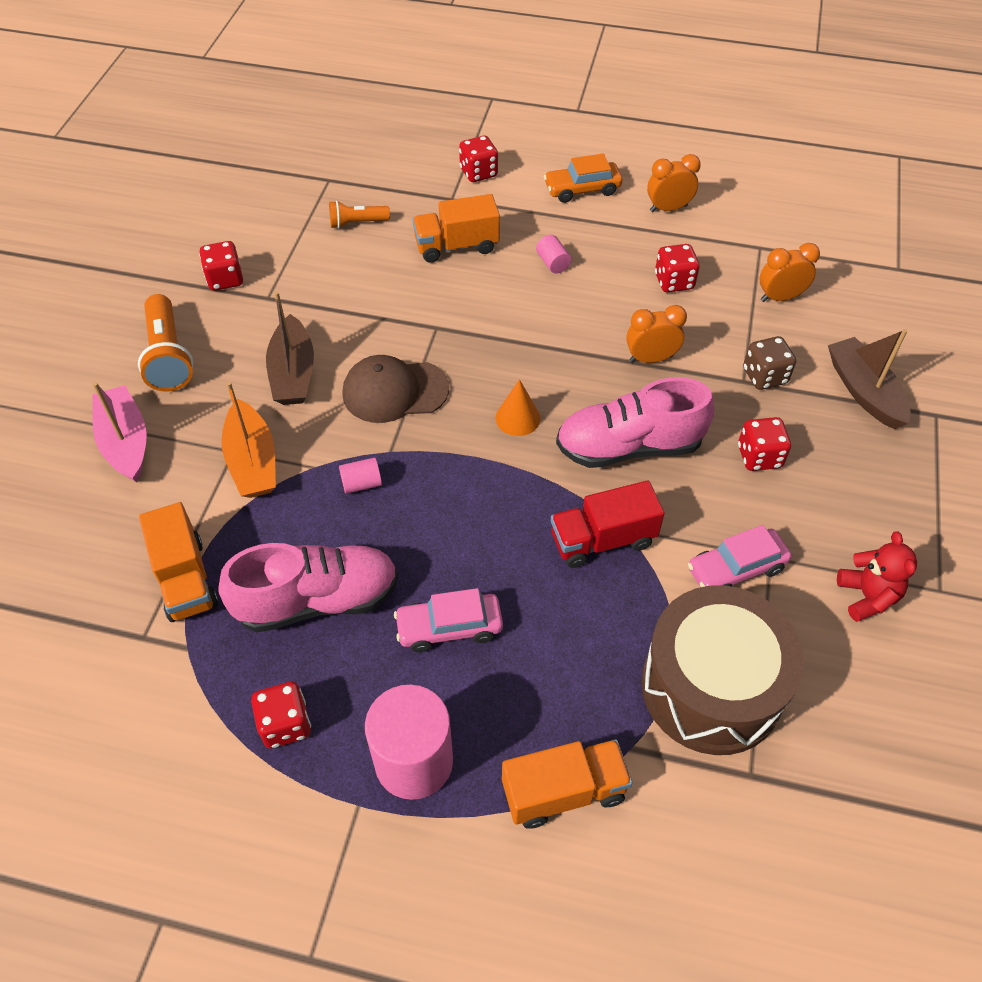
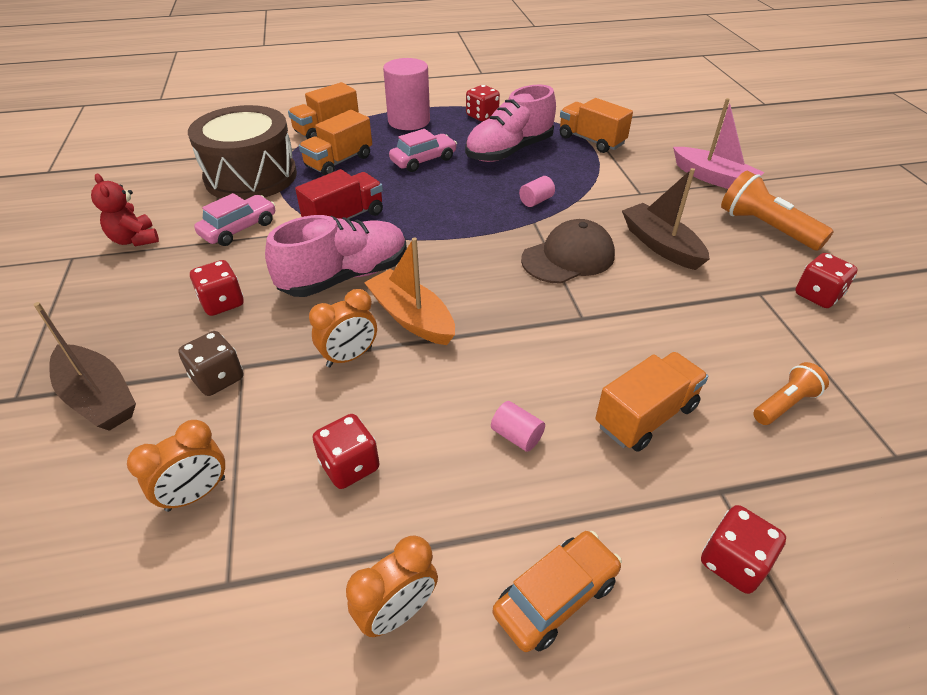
camera: 155 degrees right, 10 degrees down
orange boat [221,382,276,498] -> orange boat moved to [364,237,455,345]
orange cone [496,379,541,436] -> none
none -> orange truck [299,110,372,175]

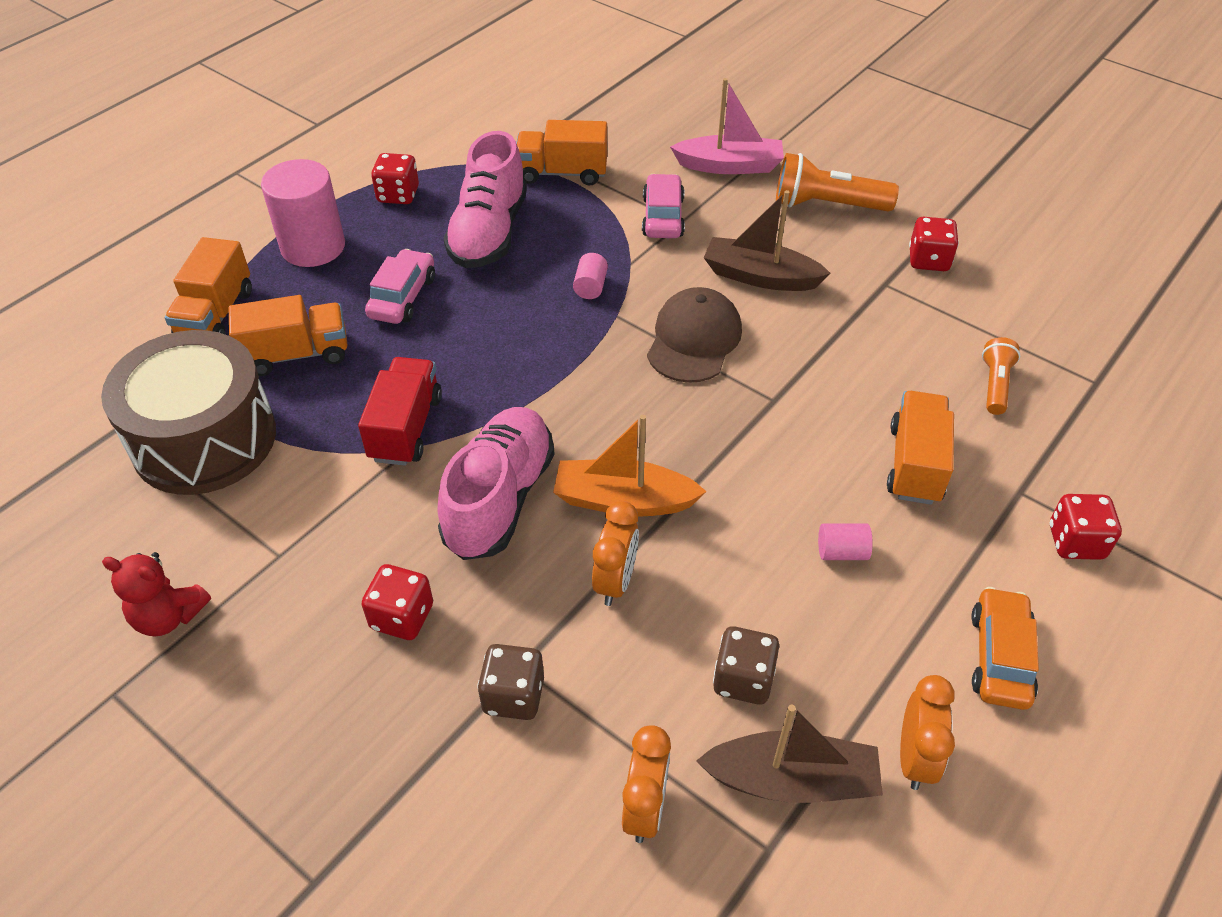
camera: 40 degrees left, 5 degrees up
brown boat [33,302,136,431] -> brown boat moved to [696,705,883,803]
pink car [194,193,275,246] -> pink car moved to [642,174,685,238]
orange truck [299,110,372,175] -> orange truck turned 105 degrees counterclockwise [229,295,347,376]
red dice [313,414,380,489] -> brown dice [713,626,779,705]

